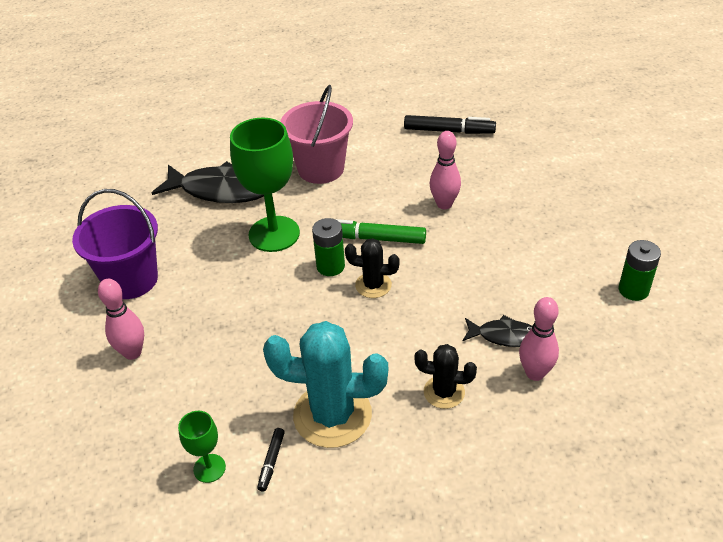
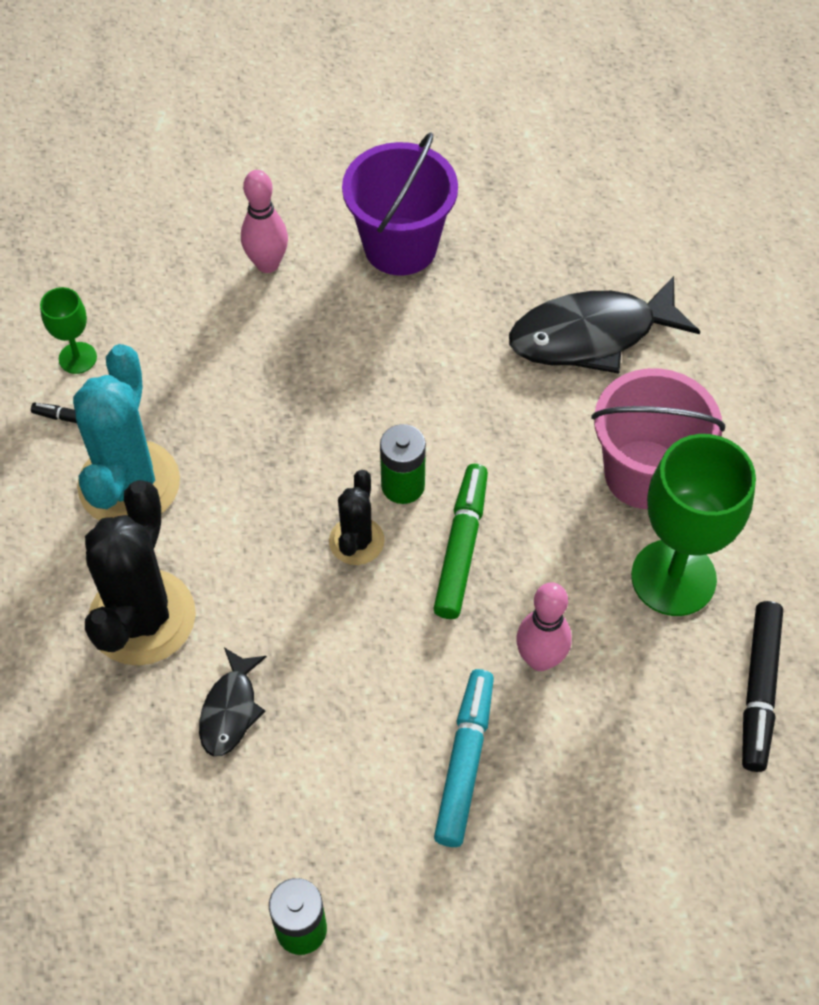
camera: 90 degrees right, 15 degrees up
black fish [152,161,264,203] -> black fish turned 60 degrees clockwise [509,276,701,374]
green goblet [230,117,300,252] -> green goblet moved to [631,434,756,616]
black cactus [415,344,477,409] -> black cactus [85,480,196,665], size x1.88
pink bowling pin [519,297,559,381] -> none
none -> turquoise marker [434,669,494,847]

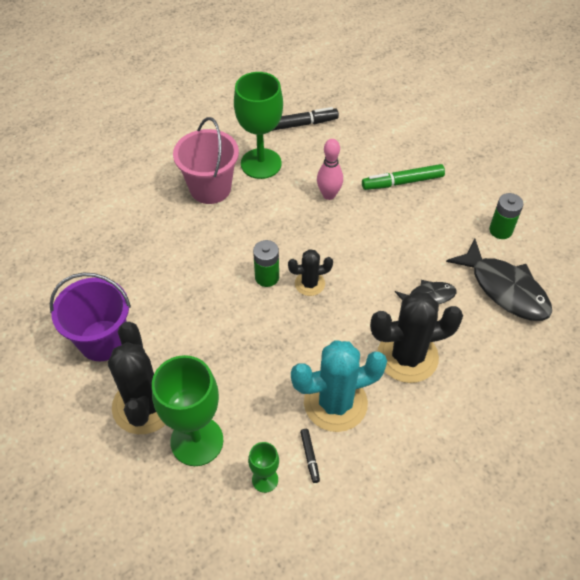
camera: 115 degrees left, 5 degrees down
pink bowling pin [241,170,288,273] -> black cactus [108,322,166,434]
green marker [433,464,488,619] -> green marker moved to [362,164,445,190]
turquoise marker [434,669,494,847] -> none
black fish [509,276,701,374] -> black fish moved to [446,239,552,321]
none -> green goblet [152,355,223,466]

